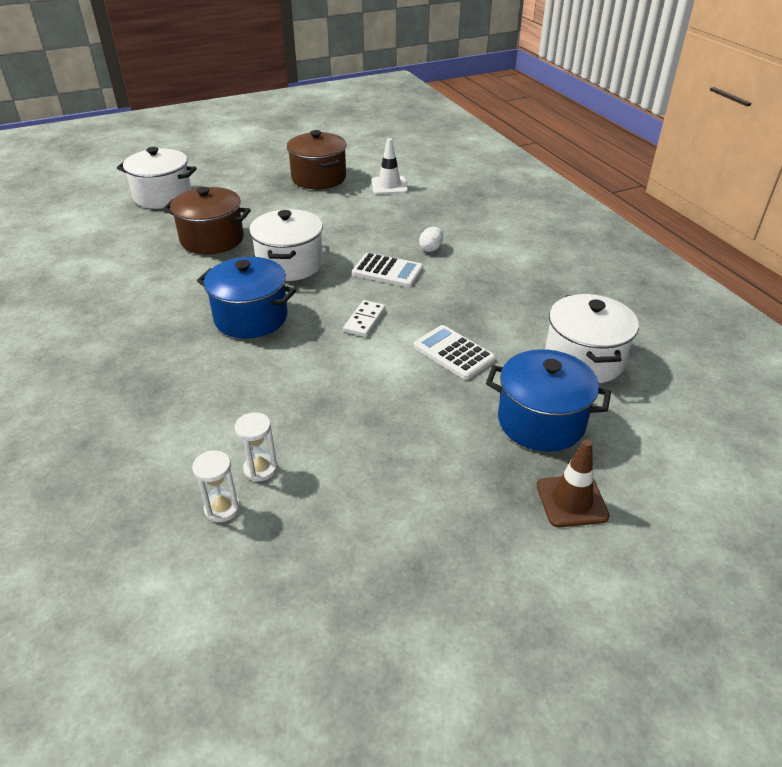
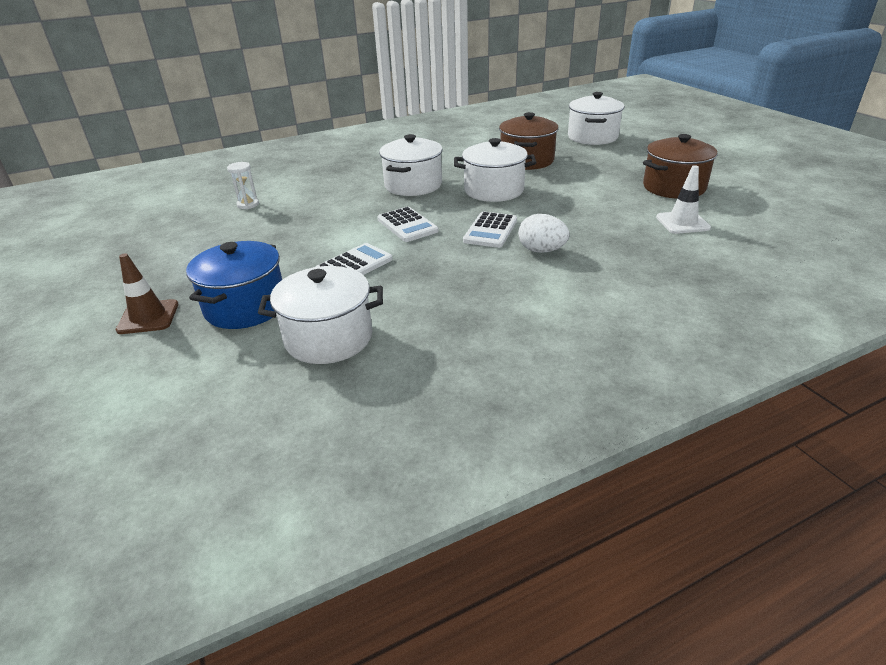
camera: 90 degrees right, 5 degrees down
white hourglass [192,450,240,522] -> none
blue pot [197,257,296,338] -> white pot [379,134,443,196]
white domino [343,300,386,337] -> white calculator [377,207,438,242]
white egg [419,227,443,252] -> white egg [518,214,570,253], size x1.51

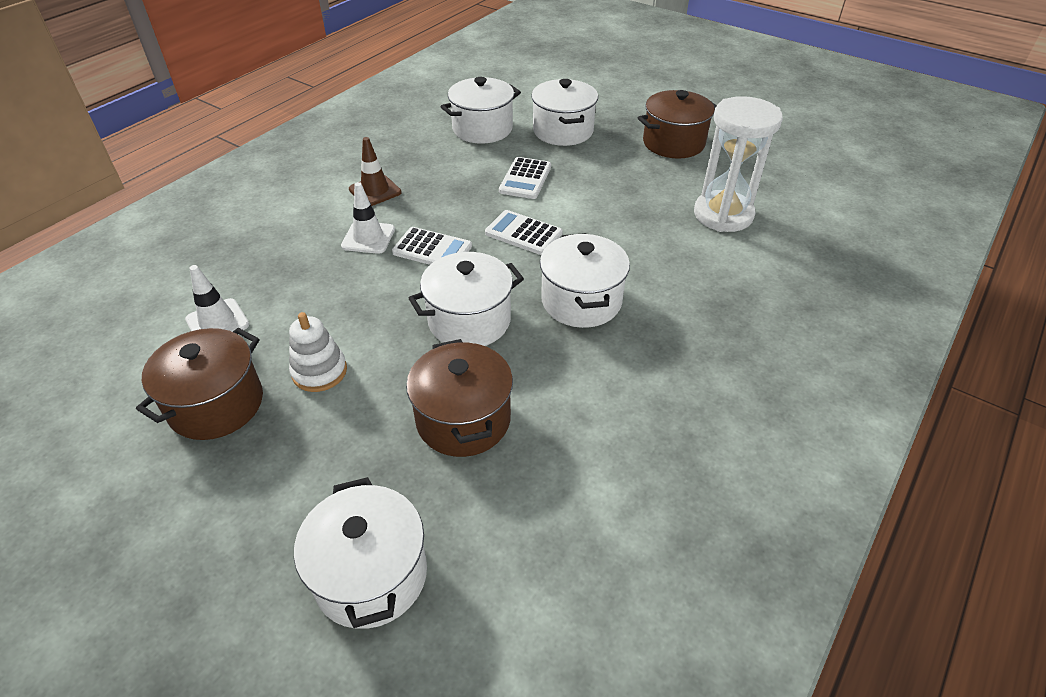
camera: 150 degrees right, 10 degrees up
brown traffic cone [116,253,178,334] -> brown traffic cone moved to [349,137,401,206]
blue pot [186,241,282,329] -> white pot [531,79,598,146]
white hourglass [227,162,259,209] -> white hourglass [694,96,783,232], size x2.34
white calculator [463,212,517,248] -> white calculator turned 120 degrees clockwise [392,227,472,265]
white egg [518,214,570,253] -> white traffic cone [341,182,395,254]
none -> white stacking toy [289,312,347,392]
none -> brown pot [638,90,717,158]

